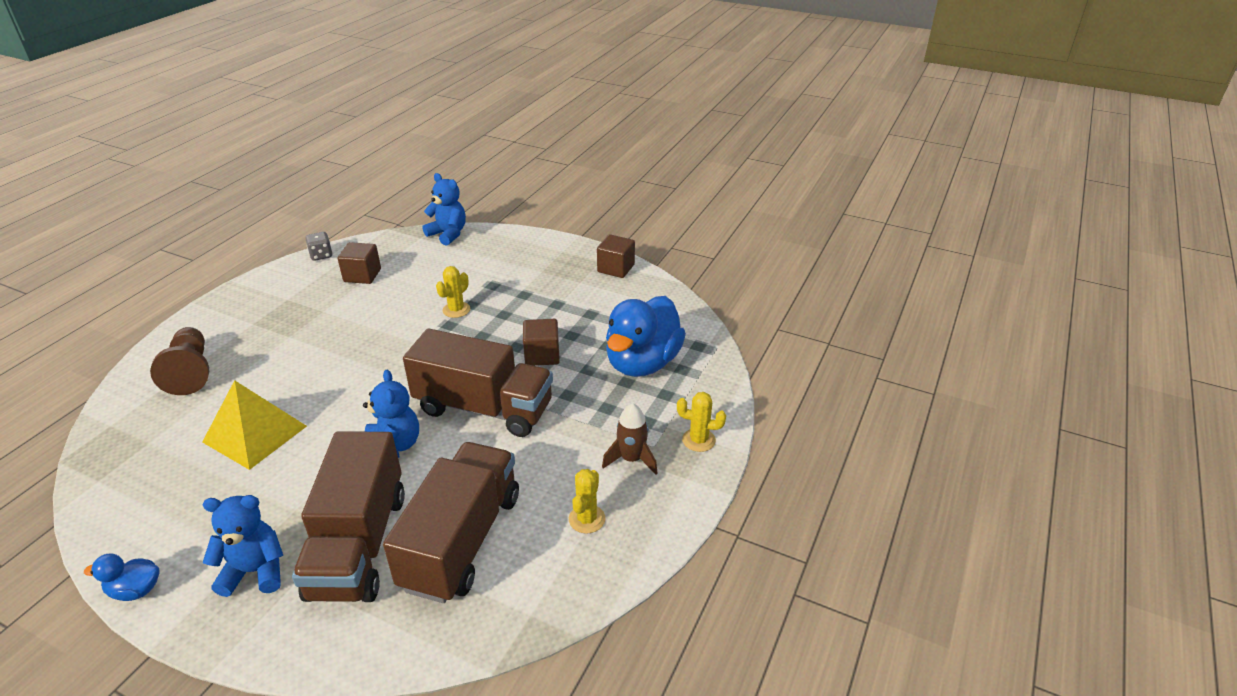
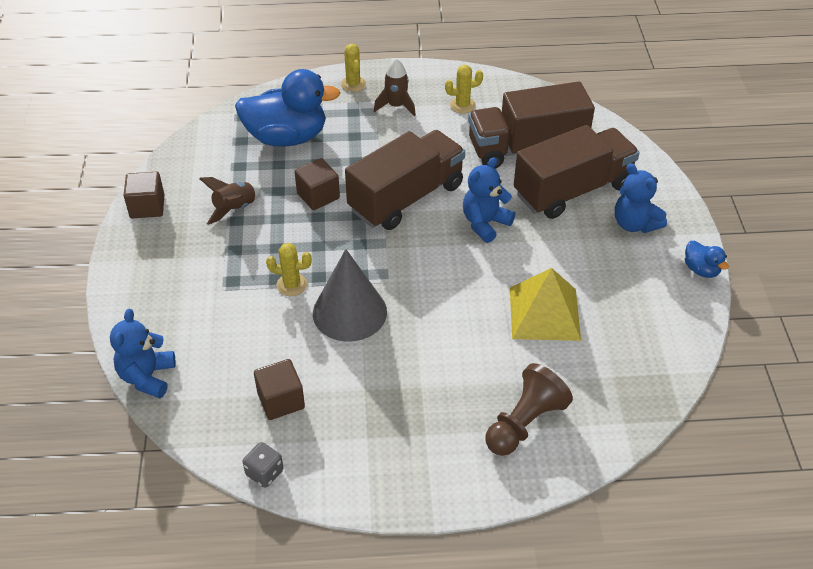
camera: 120 degrees left, 10 degrees up
brown truck [403,329,553,437] -> brown truck turned 60 degrees clockwise [345,130,465,230]
none -> brown rocket [199,177,261,225]
none -> grey cone [313,249,387,342]

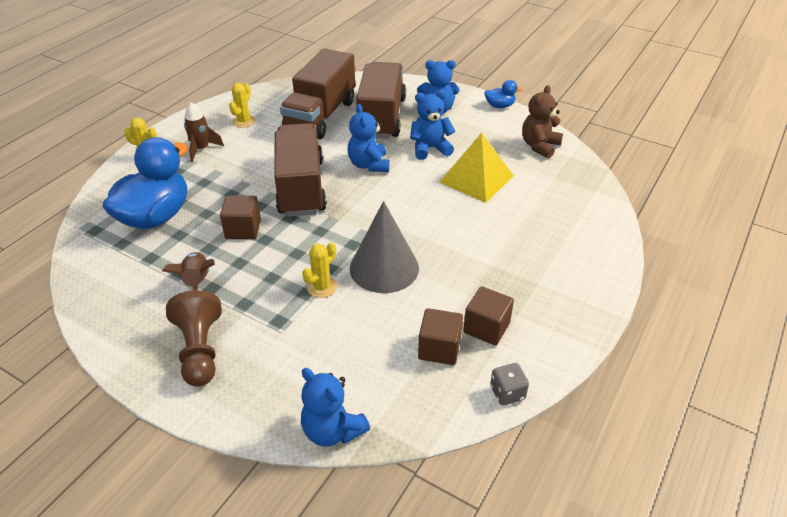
camera: 55 degrees left, 5 degrees down
brown cube [123,172,165,219] -> brown cube moved to [463,286,514,345]
brown pawn [485,363,573,456] -> brown pawn moved to [166,290,222,386]
none -> blue teddy bear [410,90,455,160]
none -> brown teddy bear [522,85,563,159]

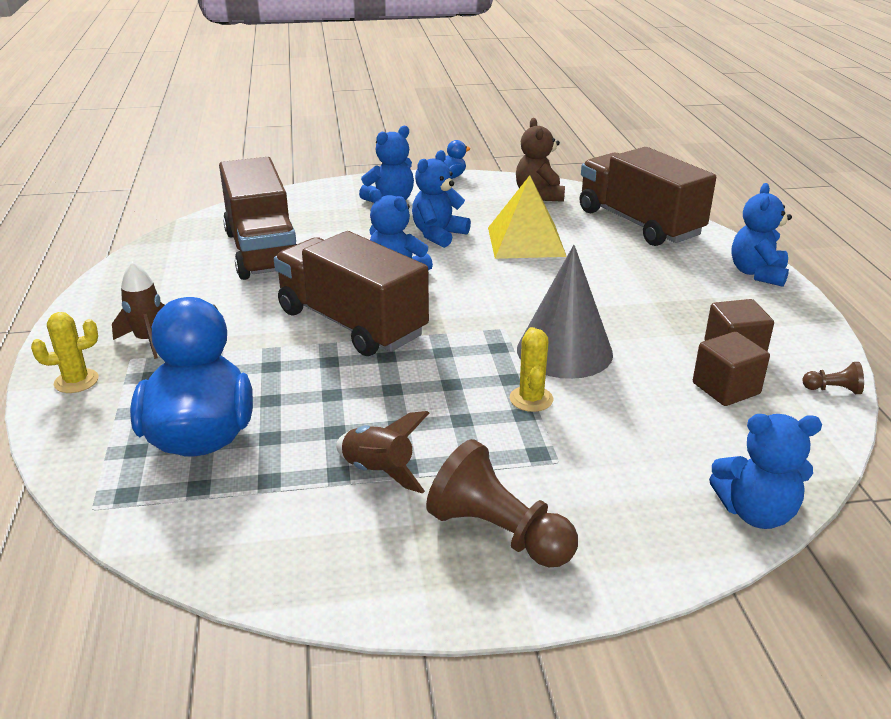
camera: 40 degrees left, 10 degrees down
brown cube [220,196,261,239] -> none
yellow cactus [229,83,255,128] -> none
brown truck [356,62,406,139] -> brown truck moved to [580,147,716,246]
grey dice [490,363,529,405] -> brown pawn [803,362,864,394]
none -> blue teddy bear [731,183,792,287]

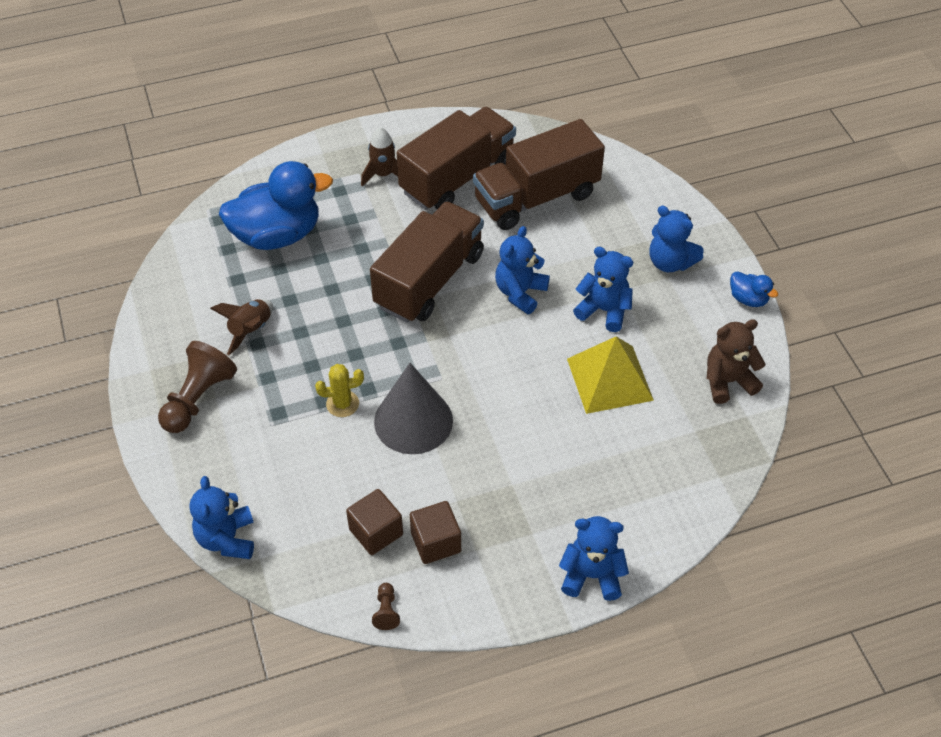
camera: 80 degrees right, 20 degrees up
yellow cactus [31,312,99,393] -> none
brown truck [580,147,716,246] -> brown truck moved to [397,107,516,210]

